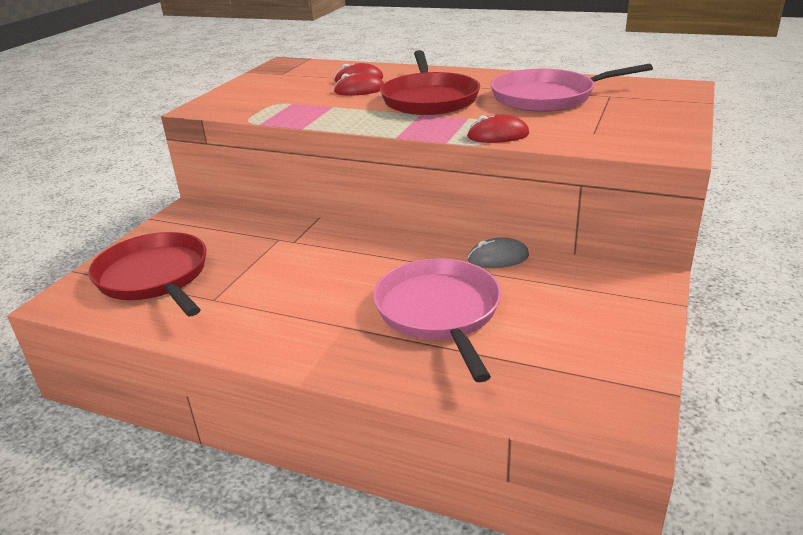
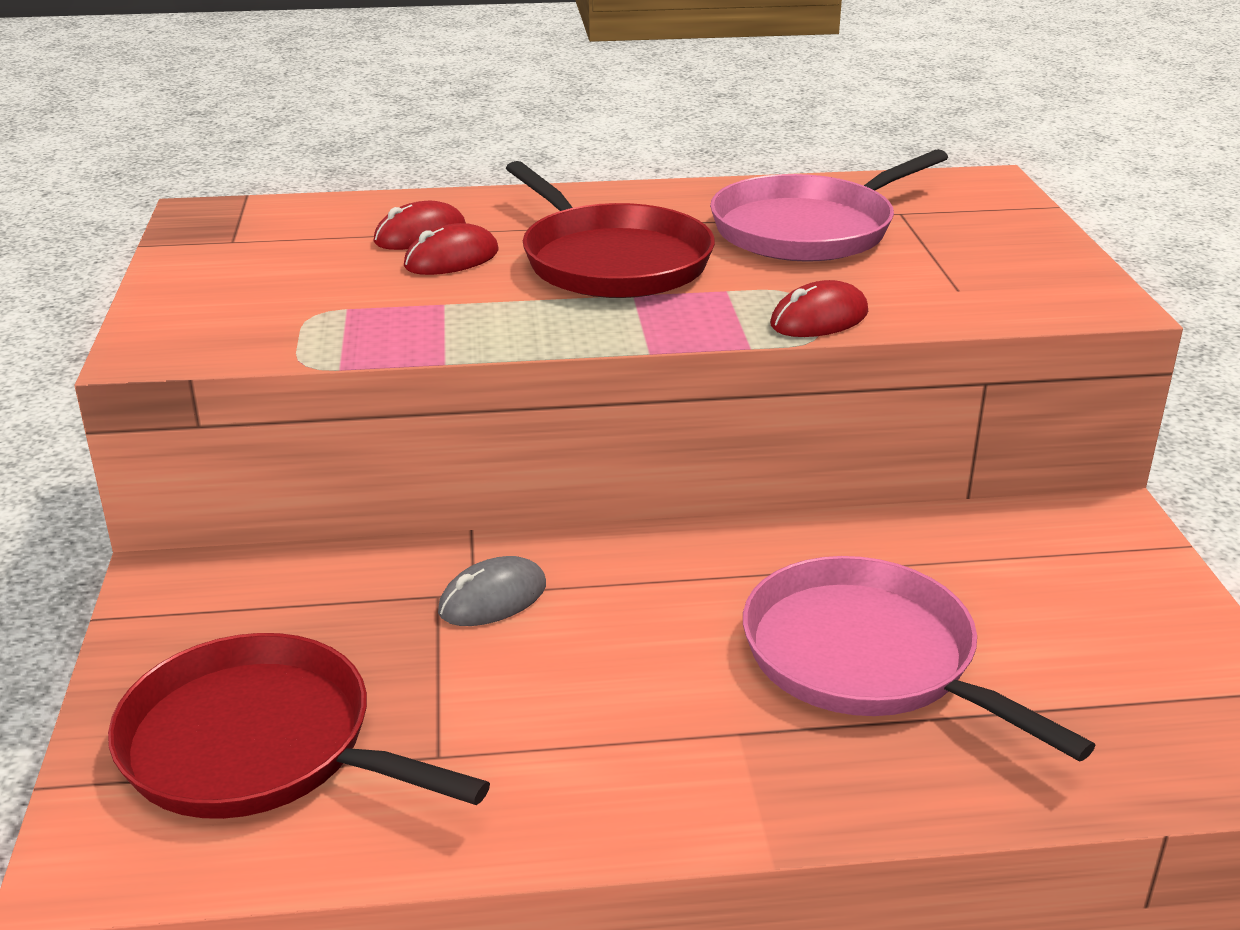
camera: 30 degrees left, 0 degrees up
grey mouse [468,237,529,268] -> grey mouse moved to [438,556,546,626]

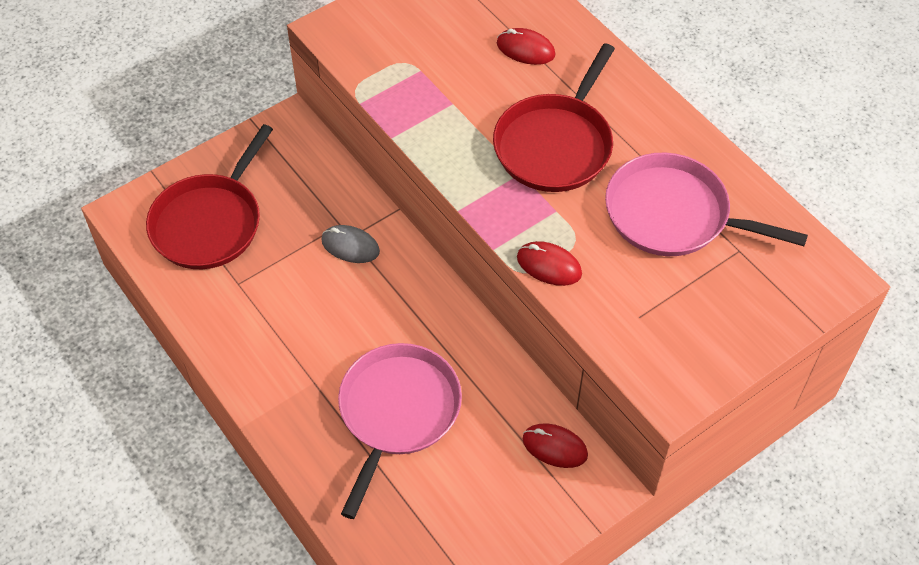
camera: 60 degrees right, 25 degrees up
red pan [108,633,490,819] -> red pan turned 150 degrees counterclockwise [146,124,273,269]
red mouse [404,223,499,275] -> red mouse moved to [523,424,588,468]

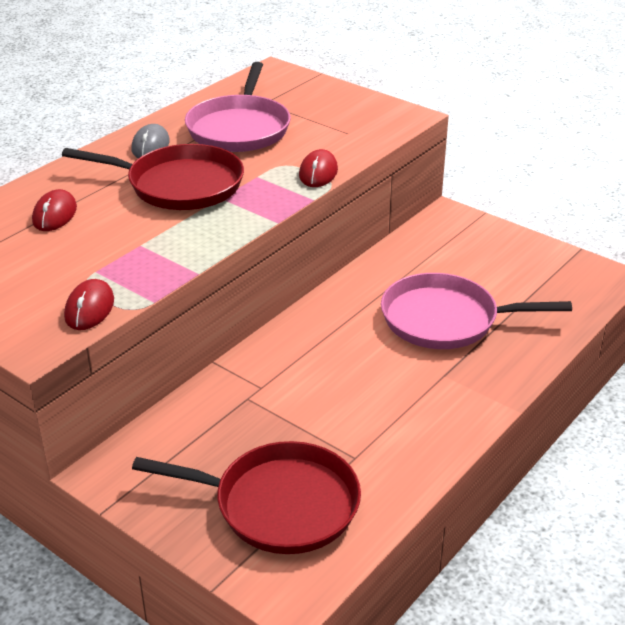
camera: 105 degrees left, 20 degrees down
grey mouse [321,225,380,263] -> grey mouse moved to [131,124,170,158]
red mouse [523,424,588,468] -> red mouse moved to [64,279,114,330]

